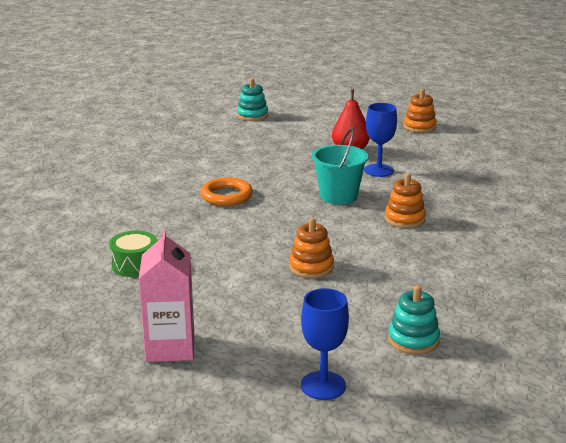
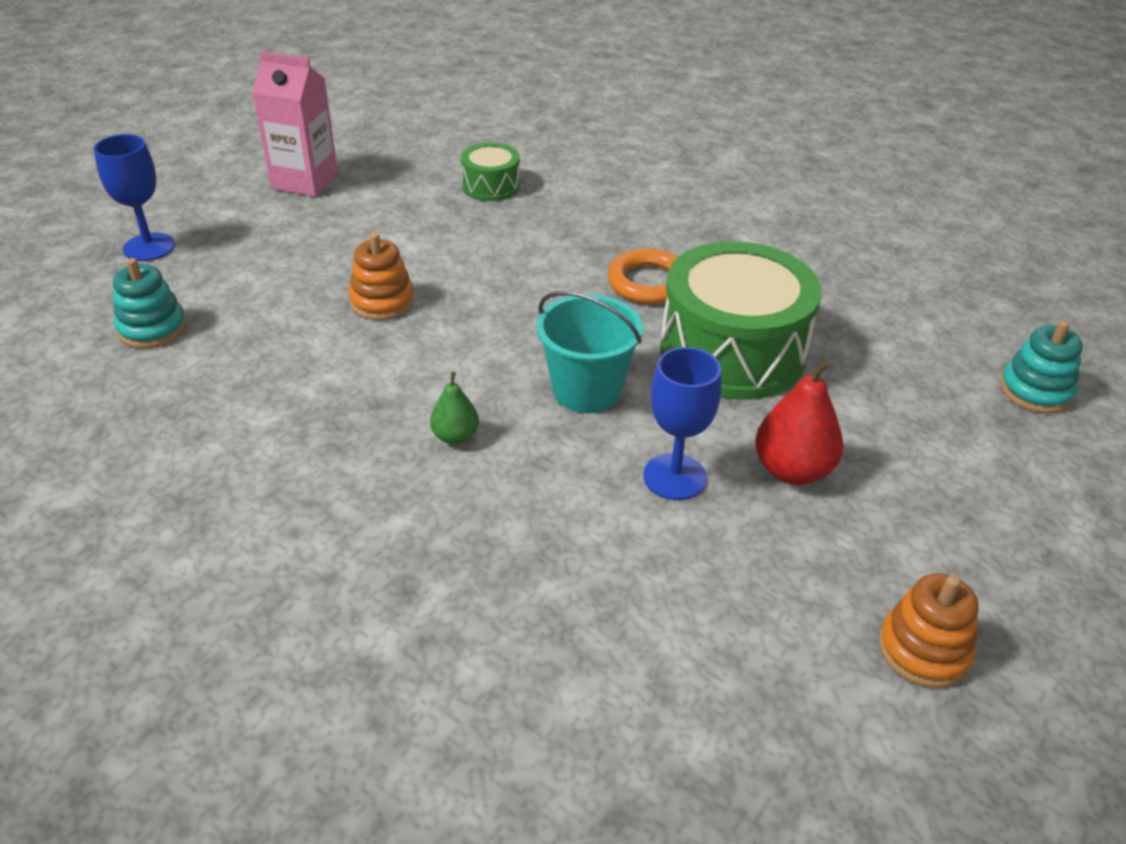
camera: 110 degrees right, 15 degrees up
orange stacking toy [385,173,426,228] -> green pear [430,372,479,445]
none -> green drum [660,241,821,400]

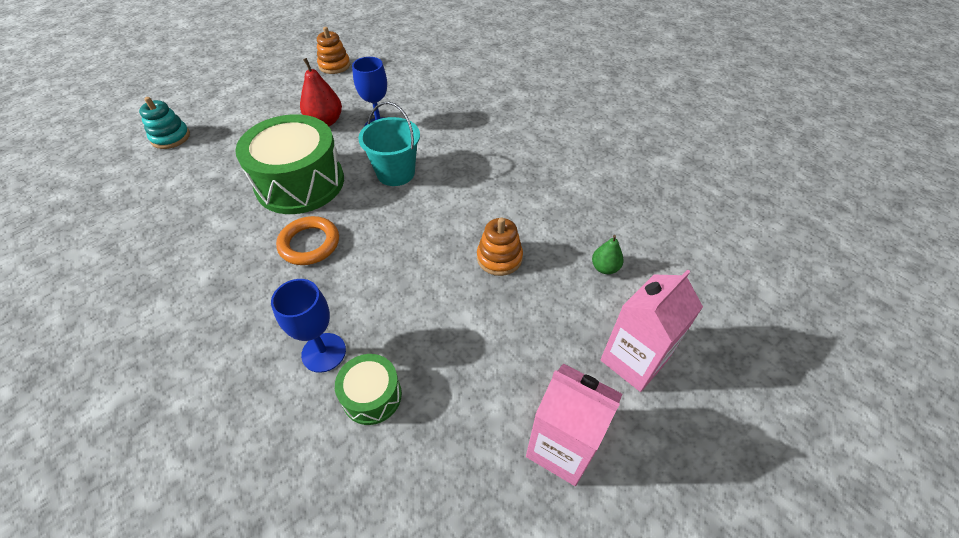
camera: 165 degrees left, 10 degrees up
blue goblet [94,134,175,261] -> blue goblet moved to [271,279,346,373]
turquoise stacking toy [113,258,187,348] -> none
green pear [430,372,479,445] -> green pear moved to [592,235,624,274]
none -> pink carton [600,269,703,392]

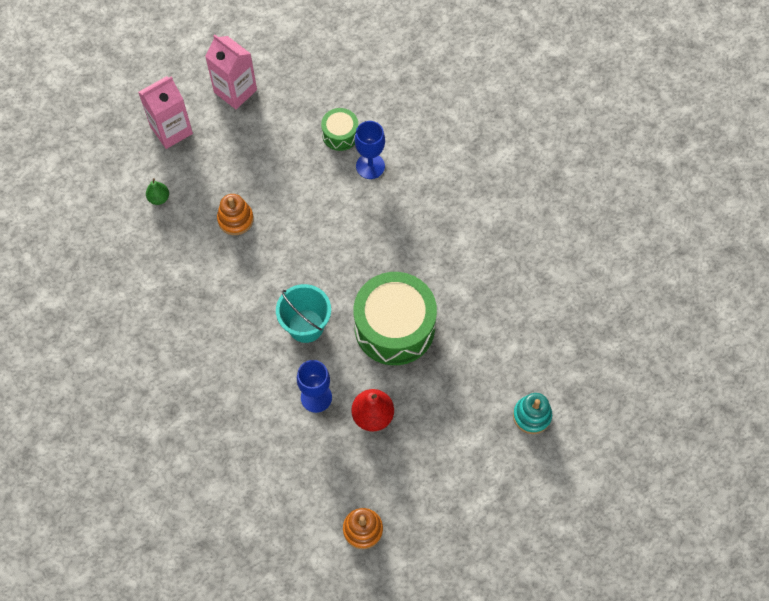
camera: 170 degrees left, 15 degrees up
orange ring [276,216,339,265] -> none

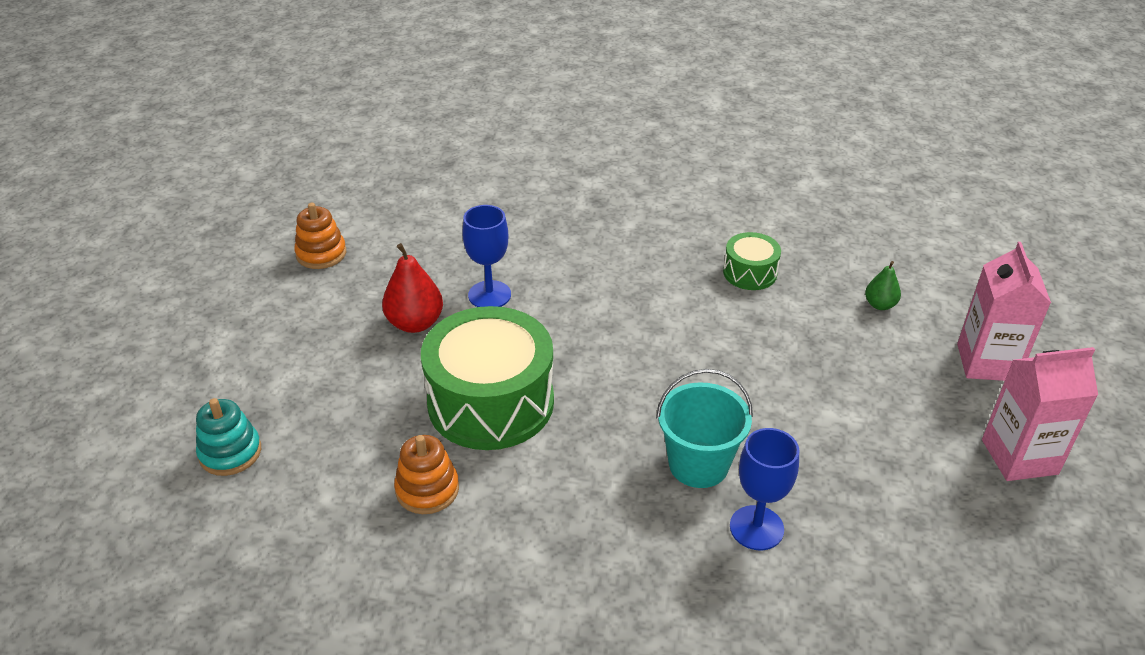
camera: 130 degrees right, 25 degrees down
orange stacking toy [217,194,254,235] -> orange stacking toy moved to [394,435,459,514]
turquoise bucket [276,284,331,343] -> turquoise bucket moved to [656,369,753,488]
green drum [321,108,358,151] -> green drum moved to [723,232,781,290]

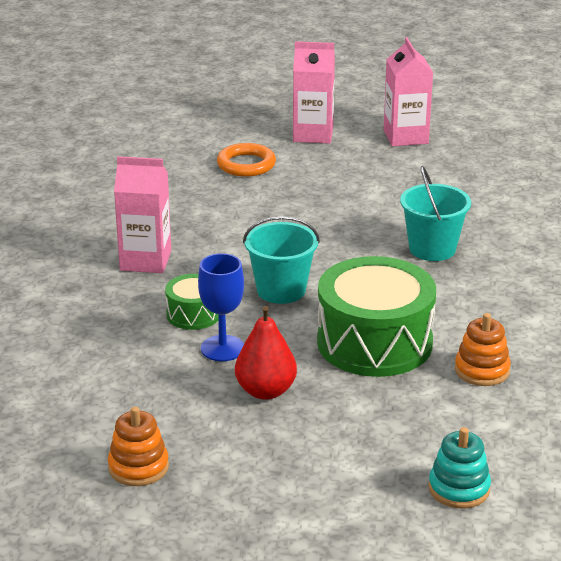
camera: 90 degrees left, 10 degrees down
green drum [723,232,781,290] -> green drum moved to [165,274,219,330]
blue goblet [730,428,799,550] -> none
green pear [865,261,901,310] -> orange ring [217,143,276,177]
none -> pink carton [114,156,171,273]
none -> turquoise bucket [243,216,320,304]

